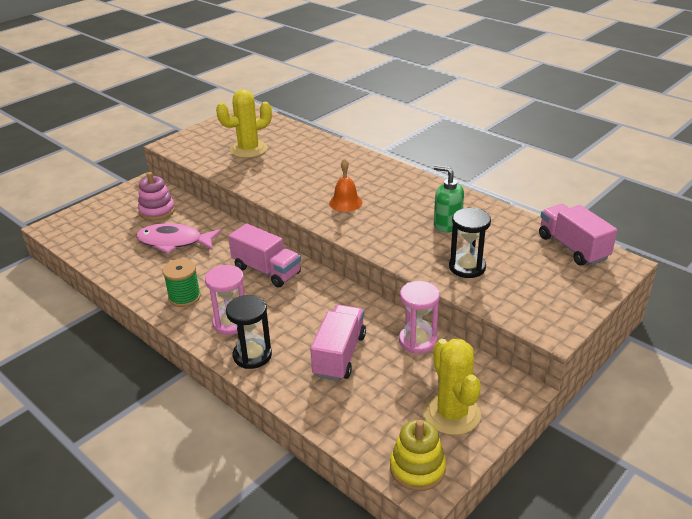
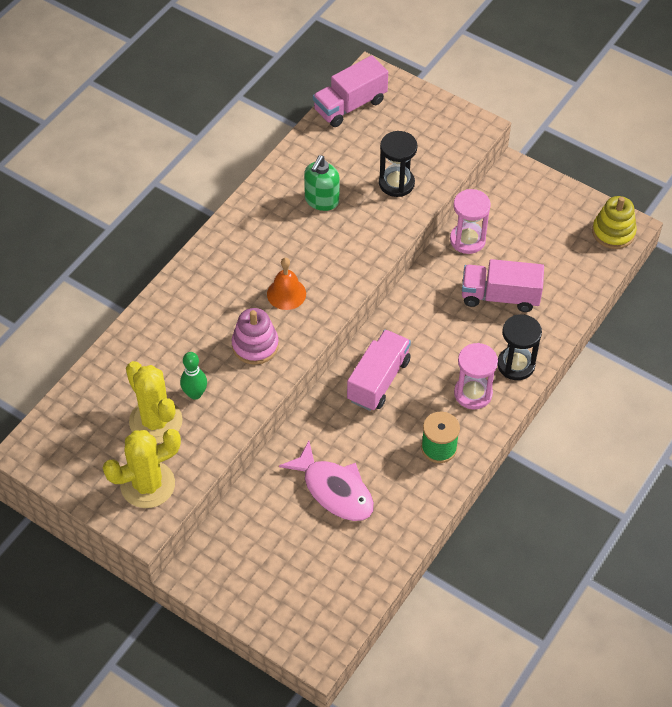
camera: 100 degrees left, 20 degrees up
pink fish [136,223,222,254] -> pink fish turned 45 degrees counterclockwise [279,441,374,521]
pink stacking toy [138,172,175,221] -> pink stacking toy moved to [232,308,279,365]
yellow cactus [424,339,481,435] -> yellow cactus moved to [103,429,181,508]
none -> green bowling pin [180,352,207,400]

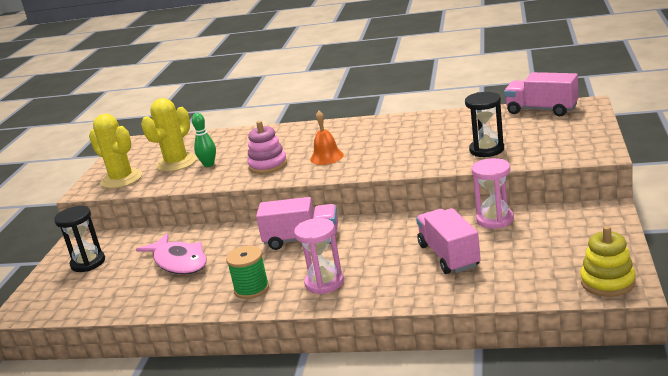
camera: 70 degrees right, 30 degrees down
pink fish [279,441,374,521] -> pink fish turned 60 degrees counterclockwise [136,233,207,275]
green soap dispenser [304,155,340,211] -> none
black hourglass [497,314,542,380] -> black hourglass moved to [54,206,105,272]

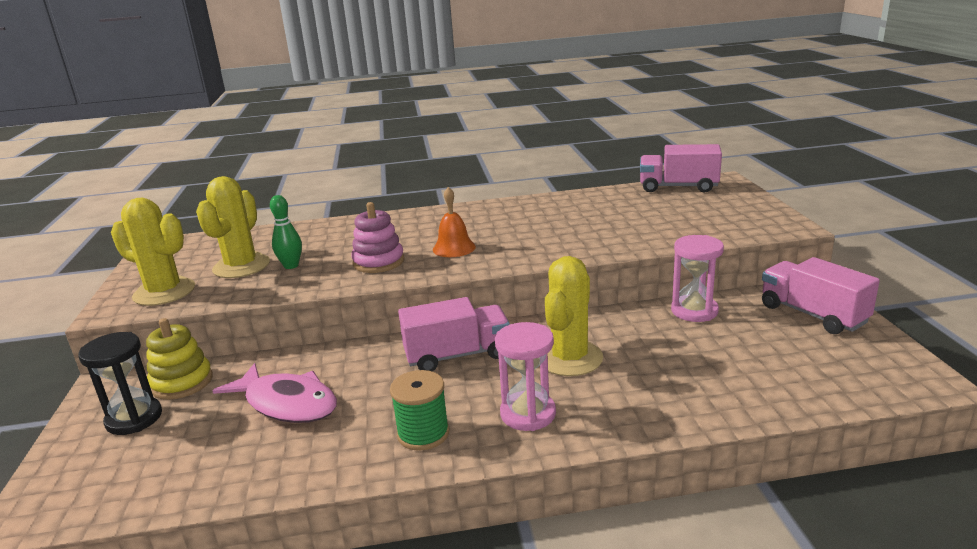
camera: 20 degrees left, 0 degrees up
pink truck [416,208,481,274] -> pink truck moved to [762,257,880,334]
black hourglass [465,92,504,157] -> none
yellow stacking toy [580,226,636,297] -> yellow stacking toy moved to [146,318,213,400]
none -> yellow cactus [545,256,603,376]

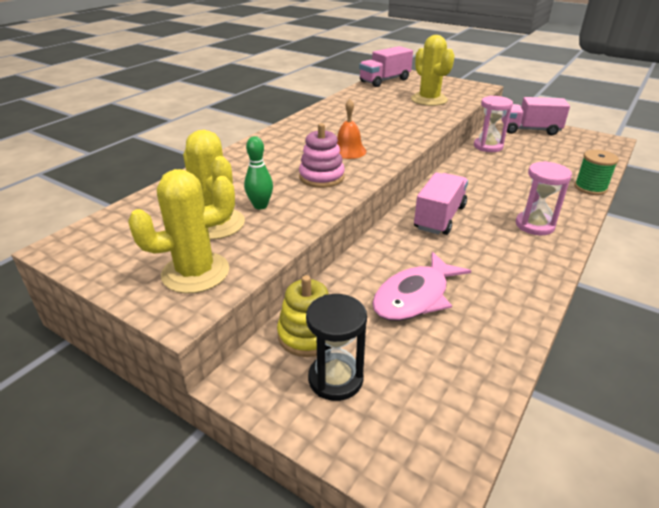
camera: 50 degrees left, 10 degrees up
pink fish [213,363,337,423] -> pink fish turned 150 degrees clockwise [372,252,471,321]
green spool [390,370,449,451] -> green spool moved to [574,150,619,195]
yellow cactus [545,256,603,376] -> yellow cactus moved to [411,35,455,106]

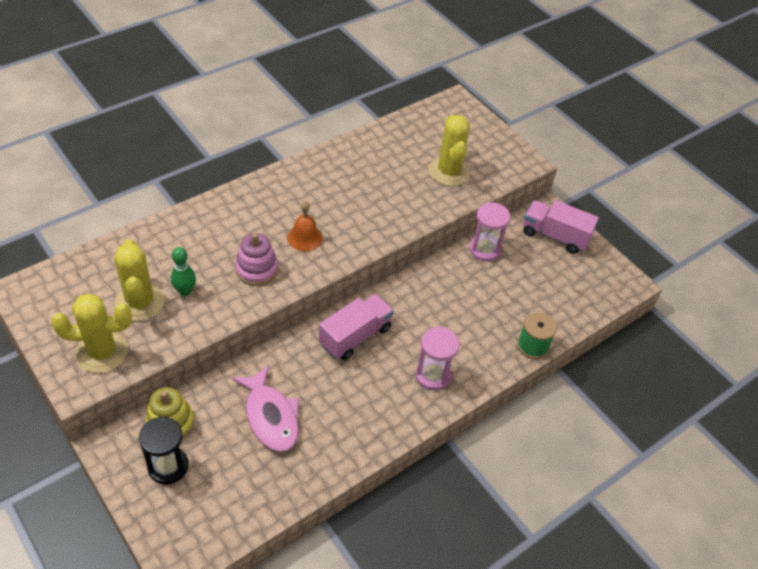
camera: 15 degrees right, 15 degrees up
pink truck [359,46,413,87] -> none
pink fish [372,252,471,321] -> pink fish turned 90 degrees counterclockwise [232,365,299,452]

